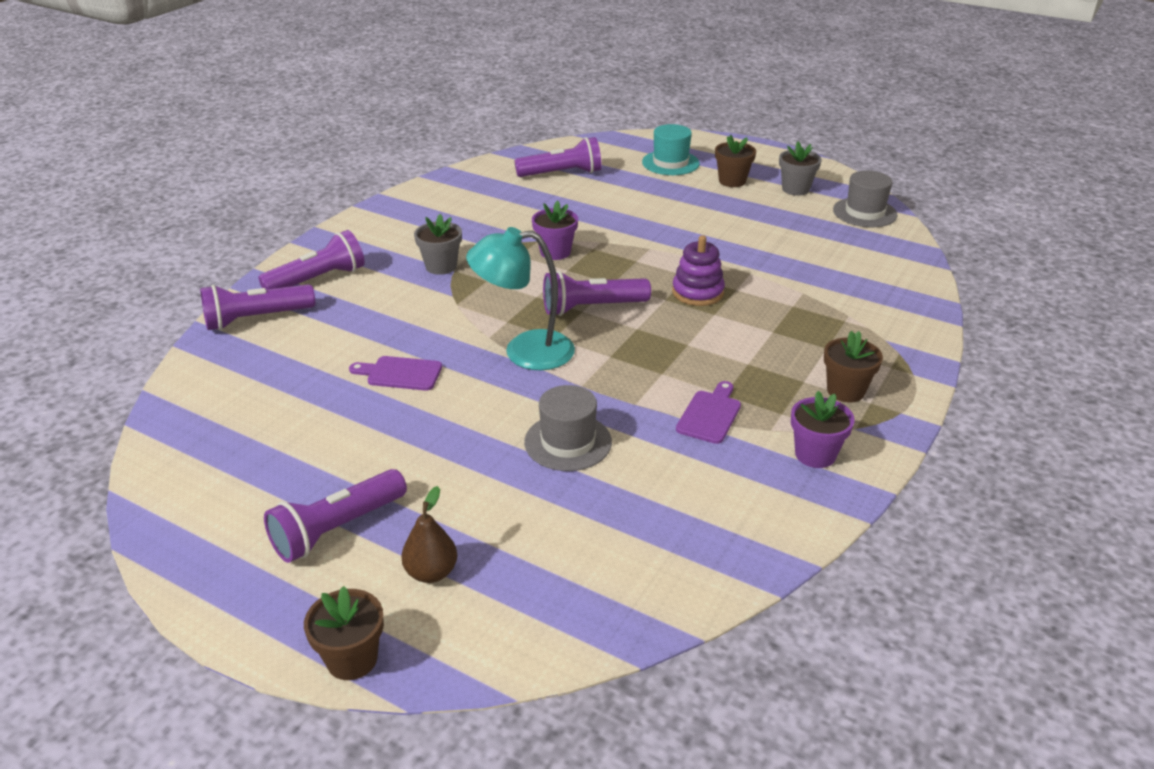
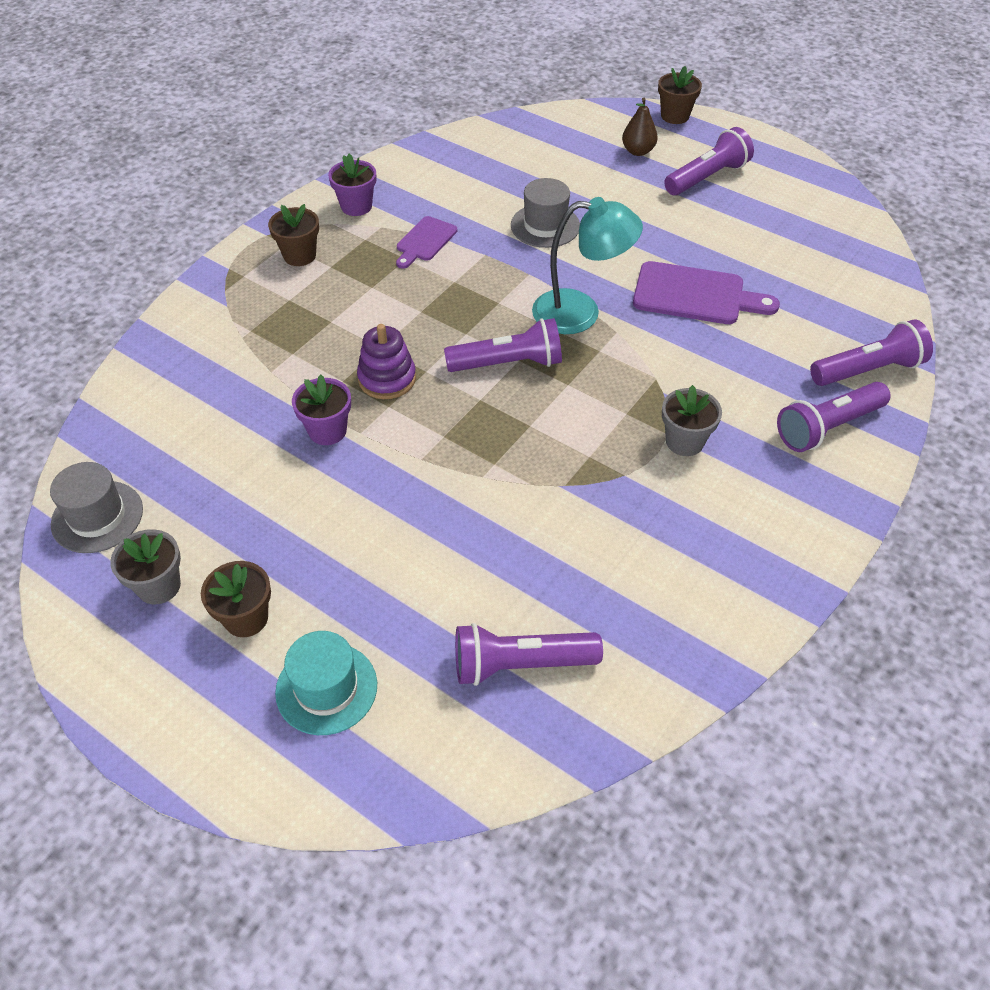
camera: 175 degrees left, 15 degrees up
purple cutting board [349,356,442,391] -> purple cutting board [633,261,780,324], size x1.67
purple flower pot [532,201,578,260] -> purple flower pot moved to [292,375,351,445]

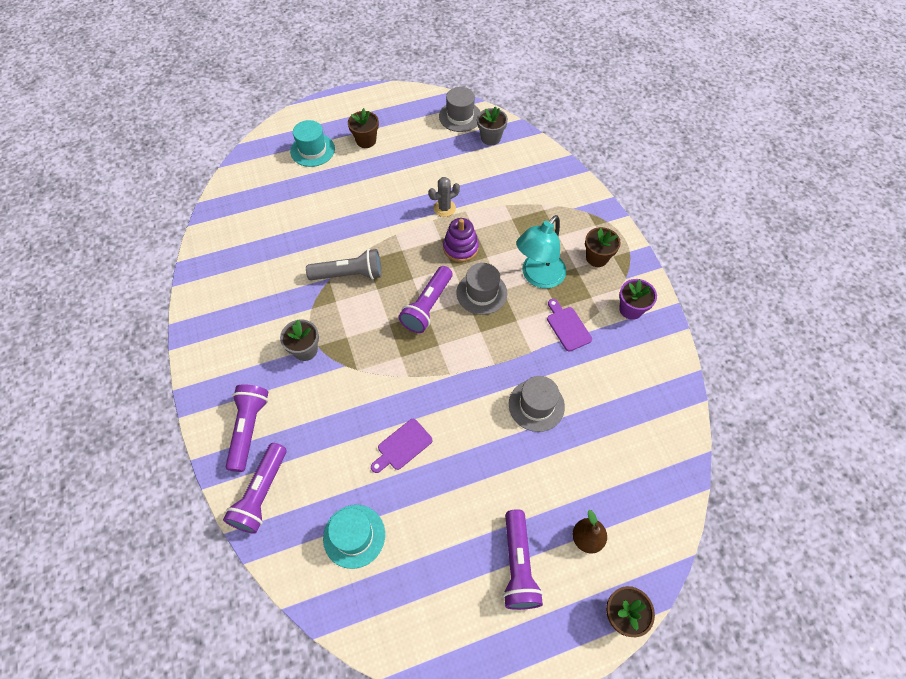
camera: 125 degrees right, 10 degrees up
grey flower pot [110,529,181,604] -> grey flower pot moved to [477,106,508,145]
purple flower pot [292,375,351,445] -> grey cactus [429,177,460,217]
purple flashlight [455,623,603,686] -> none
turquoise lamp [532,197,643,334] -> turquoise lamp moved to [516,215,566,288]
purple cutting board [633,261,780,324] -> purple cutting board [371,419,432,473], size x0.60
none -> grey flashlight [306,249,382,280]
none -> turquoise hat [323,505,385,569]
none -> grey hat [456,263,507,315]

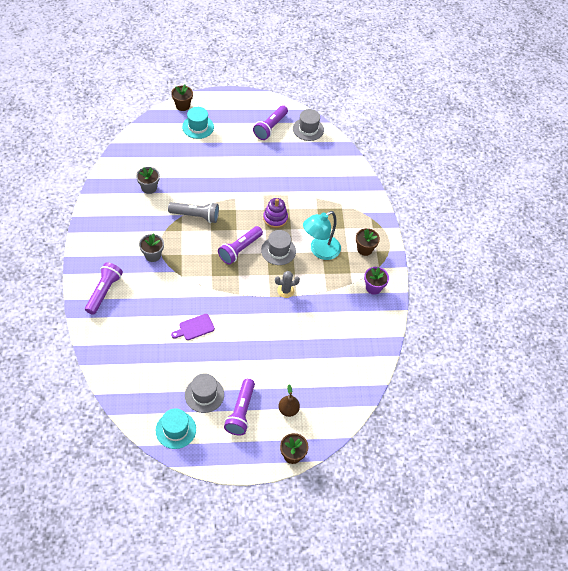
camera: 10 degrees right, 5 degrees down
purple flashlight [223,443,287,534] -> purple flashlight moved to [253,105,288,140]
turquoise hat [323,505,385,569] -> turquoise hat moved to [156,408,196,449]
brown flower pot [348,108,379,148] -> brown flower pot moved to [171,85,193,111]
grey cactus [429,177,460,217] -> grey cactus moved to [275,271,300,298]
grey flower pot [477,106,508,145] -> grey flower pot moved to [136,167,160,194]
grey hat [509,376,565,432] -> grey hat moved to [185,373,224,413]
purple cutting board [547,299,592,352] -> none

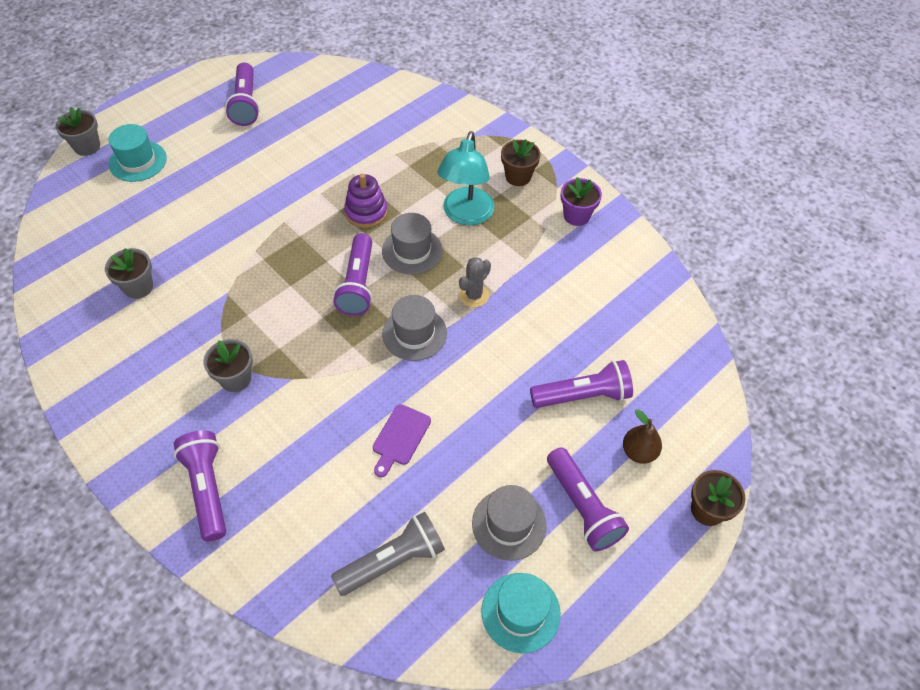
camera: 35 degrees left, 0 degrees up
grey flashlight [168,202,219,223] -> grey flashlight moved to [331,512,445,596]
brown flower pot [171,85,193,111] -> grey flower pot [55,107,100,156]
grey hat [293,109,324,141] -> grey hat moved to [382,295,447,361]
none -> purple flashlight [530,360,633,408]

